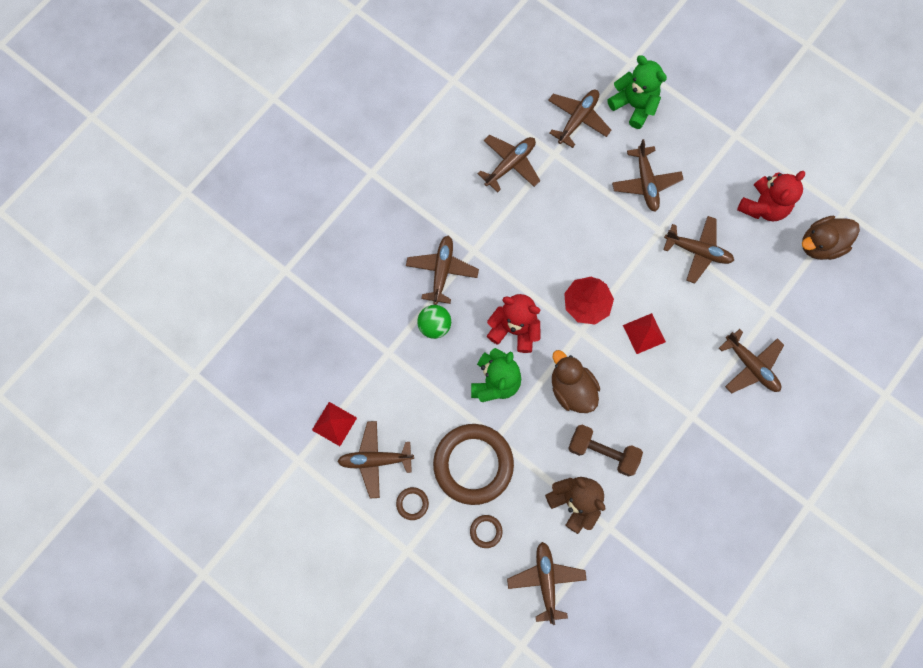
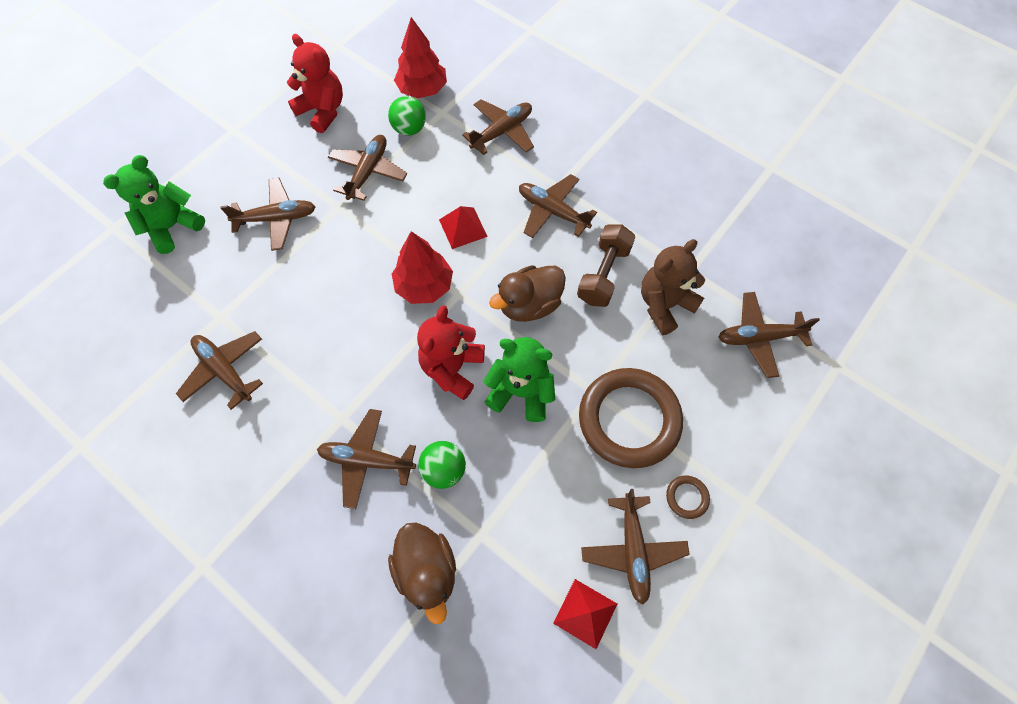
camera: 90 degrees left, 10 degrees down
brown ring [470,515,503,548] -> none
brown plane [548,90,611,148] -> brown plane moved to [519,174,597,238]
brown duck [802,216,860,260] -> brown duck moved to [388,522,456,624]
none -> green ball [388,96,426,136]
none -> red tree [394,17,447,98]

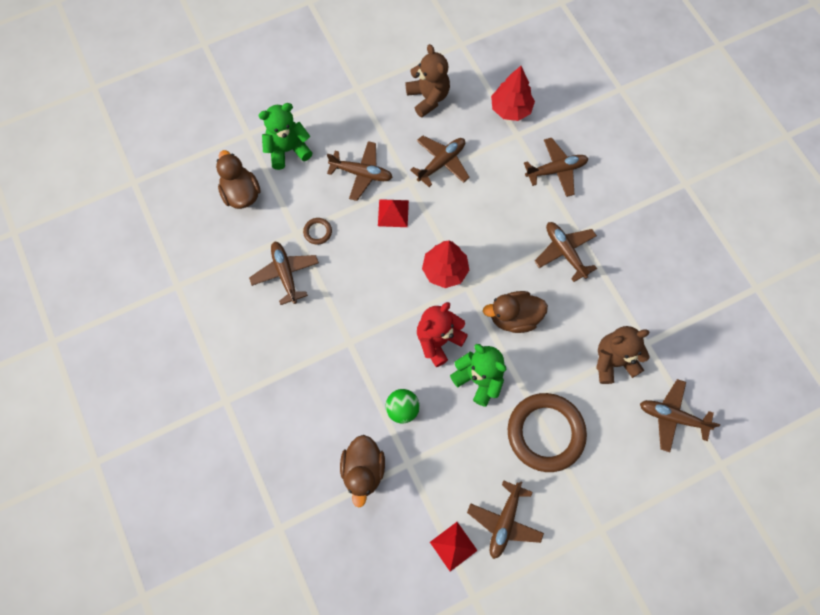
camera: 25 degrees right, 5 degrees up
red teddy bear [287,34,343,133] -> brown teddy bear [405,44,450,117]
brown plane [317,409,416,509] -> none
green ball [388,96,426,136] -> none
red pyramid [439,206,488,249] -> red pyramid moved to [378,199,409,227]
brown dumbbell [577,225,636,307] -> none
brown ring [666,476,710,519] -> brown ring moved to [303,218,332,245]
none -> brown duck [216,150,261,209]

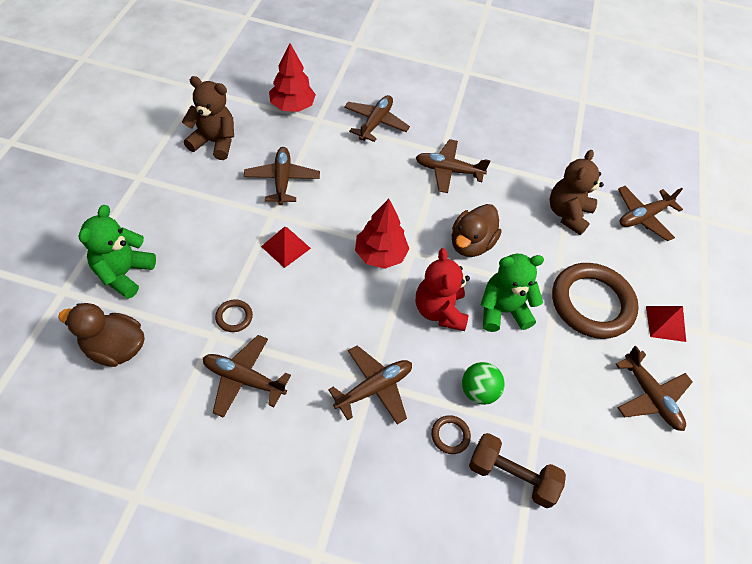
camera: 55 degrees left, 15 degrees down
brown plane [327,141,393,201] -> brown plane moved to [328,345,412,424]
brown duck [340,435,385,508] -> brown dumbbell [469,433,566,508]
red pyramid [430,522,478,571] -> red pyramid moved to [646,306,686,342]
none -> brown ring [431,415,471,454]

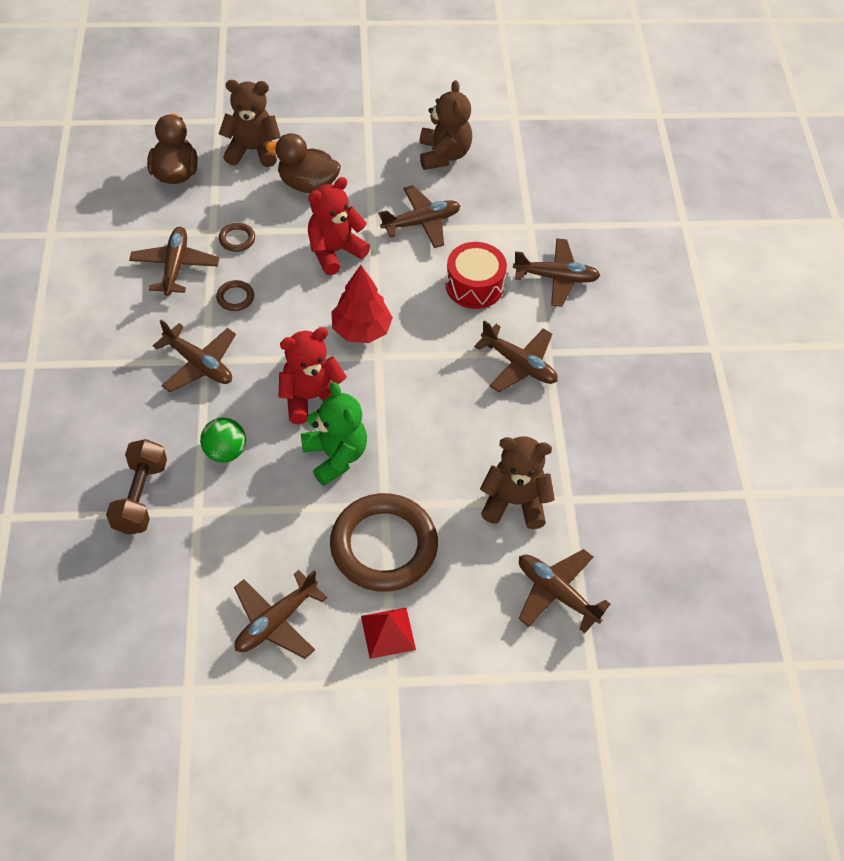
camera: 75 degrees right, 0 degrees up
green teddy bear [79,205,156,299] -> brown teddy bear [219,80,281,167]
red pyramid [261,227,311,268] -> red teddy bear [308,177,370,275]
red tree [269,43,316,112] -> none
brown plane [416,139,491,193] -> brown plane turned 135 degrees clockwise [474,320,557,392]
brown ring [431,415,471,454] -> brown ring moved to [216,280,254,311]
brown duck [452,204,502,257] -> brown duck moved to [266,133,341,193]
none -> red drum [446,242,507,309]

